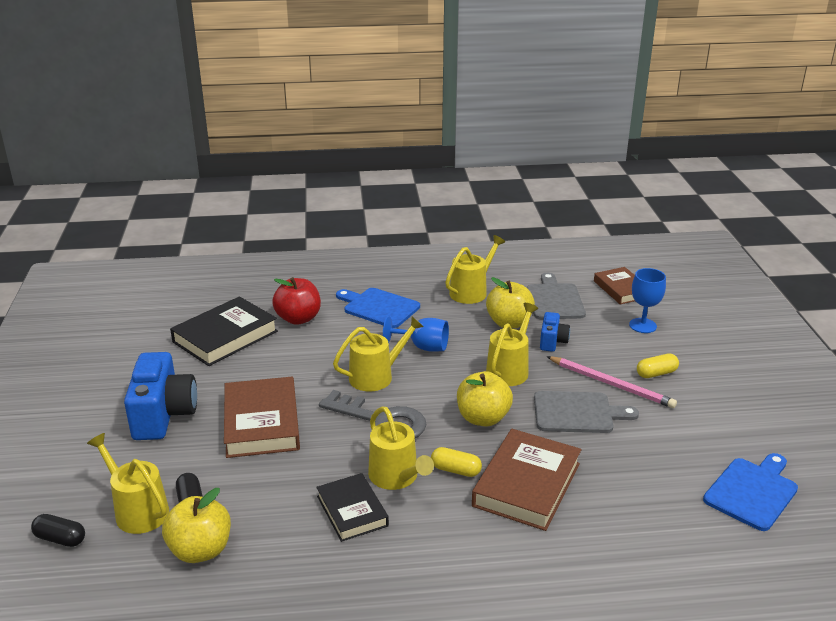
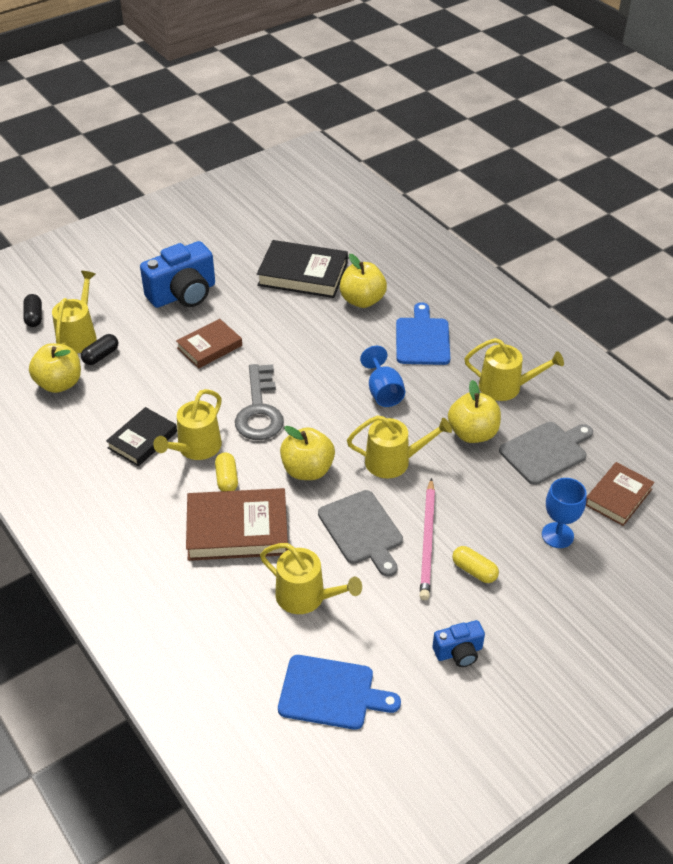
camera: 60 degrees right, 15 degrees up
brown book [224,377,300,458] -> brown book [176,319,242,369], size x0.63
red apple [272,277,321,325] -> yellow apple [340,254,387,308]
yellow watering can [333,317,424,392] -> yellow watering can moved to [260,543,362,614]
blue camera [540,312,570,352] -> blue camera moved to [432,620,485,667]

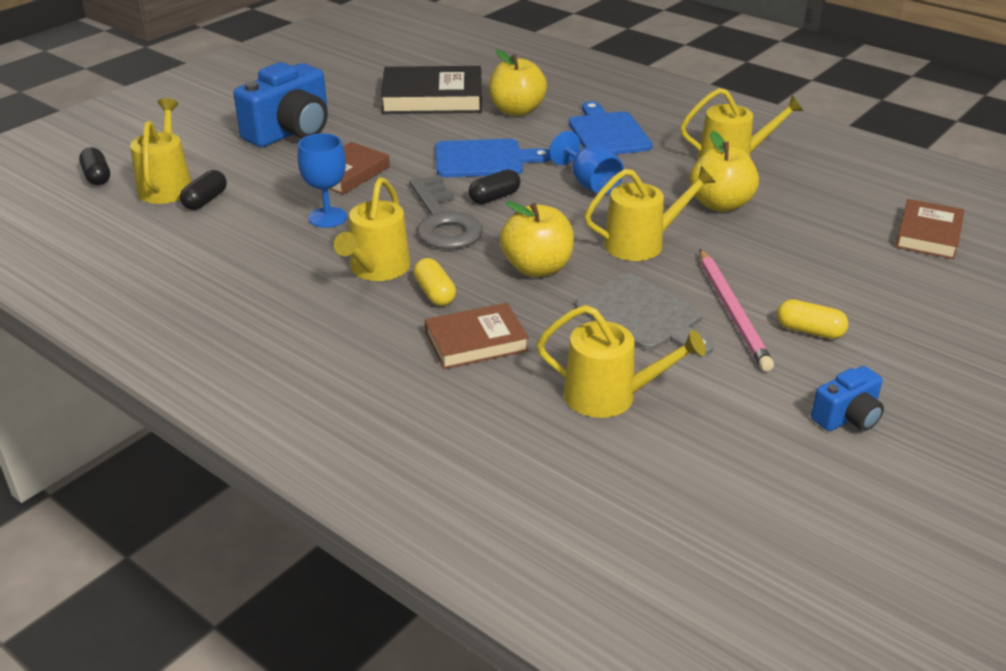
camera: 15 degrees left, 10 degrees down
yellow apple [29,343,81,393] -> none
black book [106,407,177,466] -> none
brown book [186,488,288,561] -> brown book [425,303,529,369], size x0.63
blue cutting board [278,655,401,730] -> blue cutting board moved to [435,139,551,177]
grey cutting board [499,422,593,485] -> none
blue goblet [542,478,587,548] -> blue goblet moved to [298,133,347,228]
none -> black capsule [469,169,520,204]

